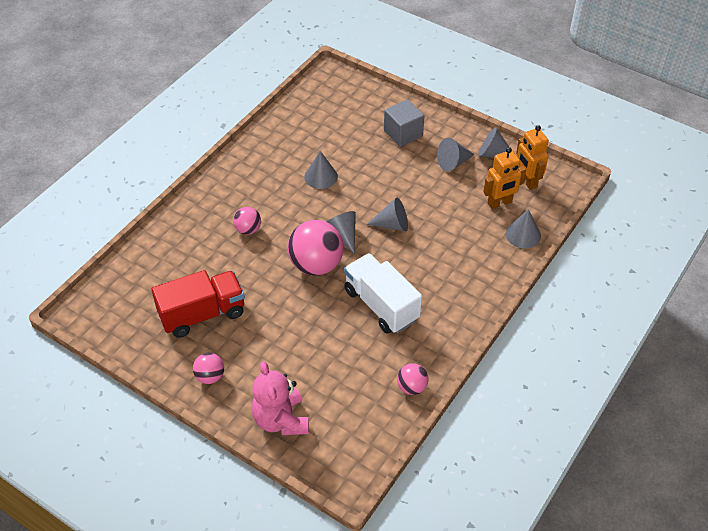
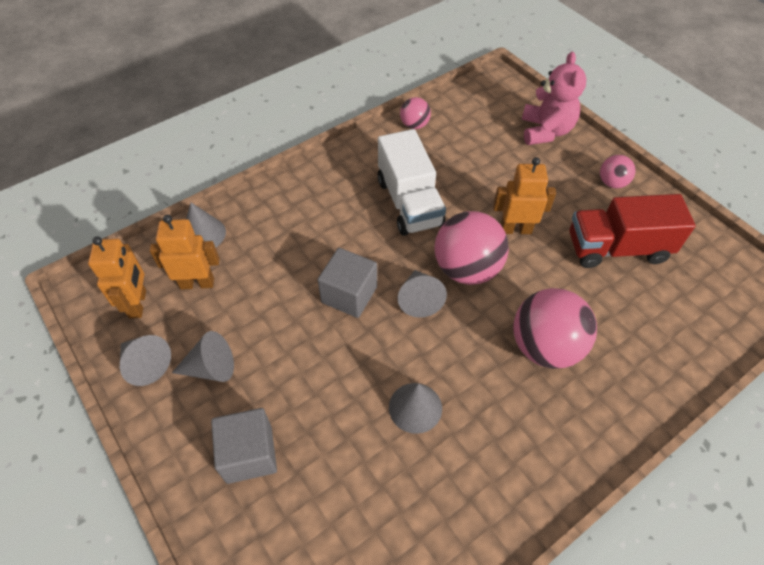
camera: 160 degrees left, 5 degrees up
pink ball [233,207,261,235] -> pink ball [513,288,597,369], size x1.93
grey cone [366,197,408,231] -> grey cube [318,248,377,318]
none -> orange robot [493,157,556,234]

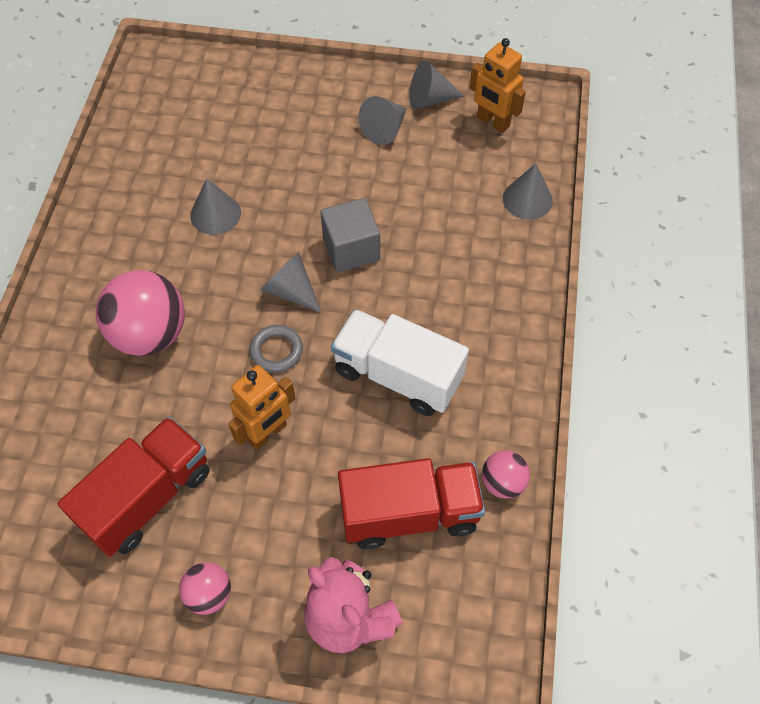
camera: 135 degrees right, 5 degrees up
orange robot [149,215,220,290] -> none
grey cube [211,408,277,484] -> none
pink ball [434,211,509,285] -> grey ring [250,325,303,373]
none -> red truck [338,458,485,549]

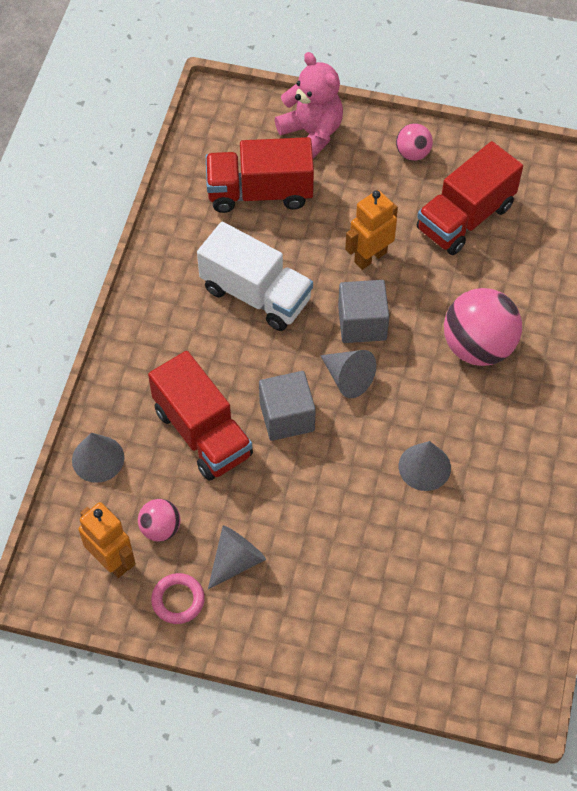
camera: 175 degrees left, 0 degrees up
grey ring [250,325,303,373] -> grey cube [338,280,389,343]
grey cone [409,61,464,109] -> pink ring [151,573,205,624]
pink ball [482,450,530,499] -> pink ball moved to [138,499,181,542]
none -> red truck [148,351,253,481]

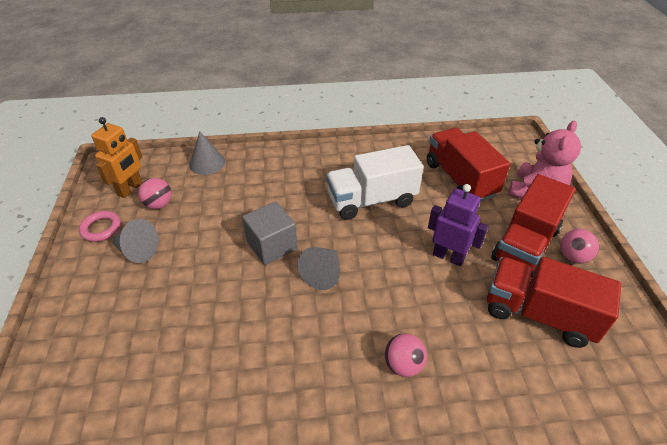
camera: 70 degrees right, 15 degrees down
red truck [148,351,253,481] -> red truck moved to [491,174,576,277]
white truck [197,222,313,331] -> white truck turned 60 degrees clockwise [326,145,423,220]
grey cube [338,280,389,343] -> none
orange robot [345,190,398,270] -> purple robot [428,184,488,266]
grey cone [399,441,451,491] -> none
pink ball [444,288,522,366] -> pink ball [384,333,427,377], size x0.52

